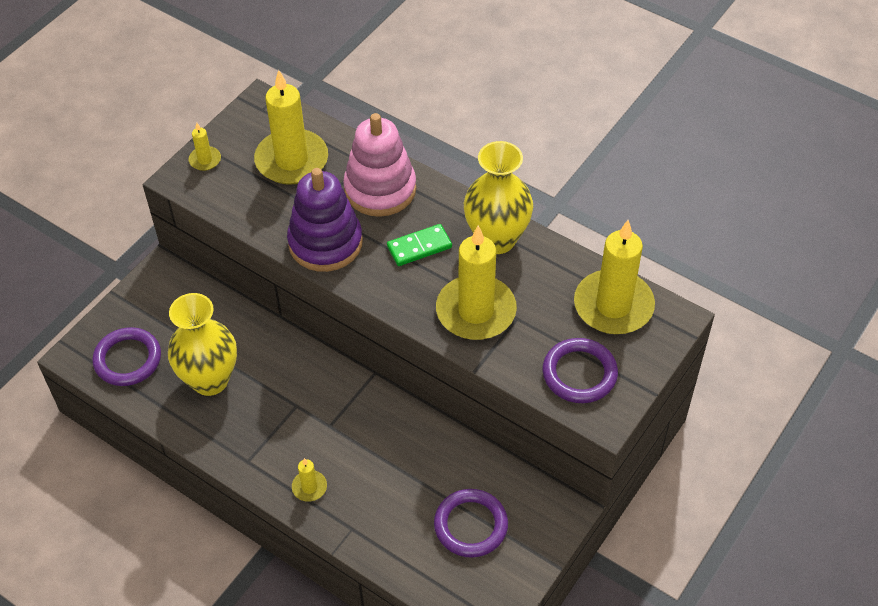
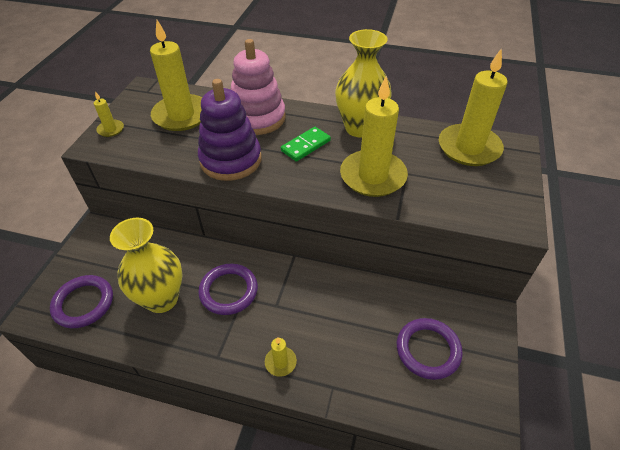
camera: 20 degrees left, 5 degrees down
purple ring [542,338,618,403] -> purple ring moved to [198,264,258,315]

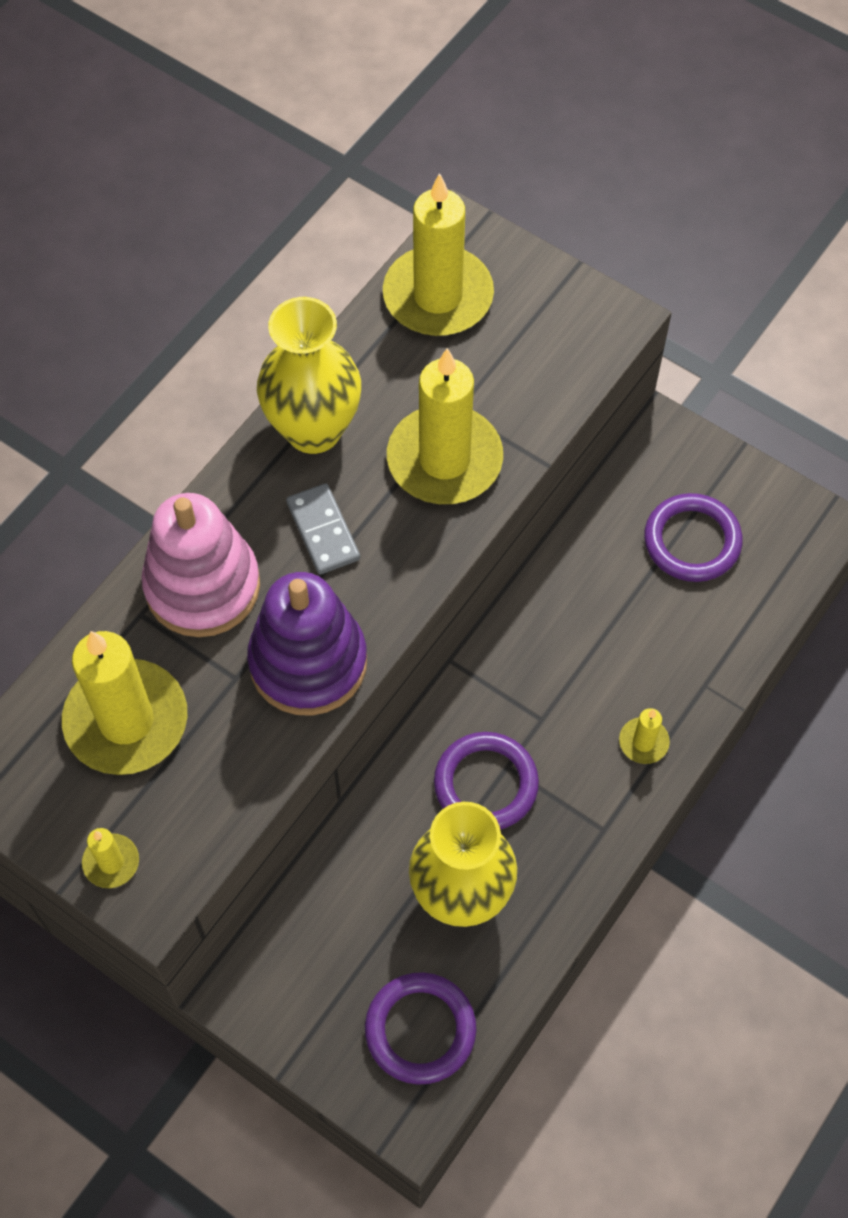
camera: 70 degrees left, 15 degrees up
green domino [281,127,331,162] -> grey domino [286,483,360,574]

